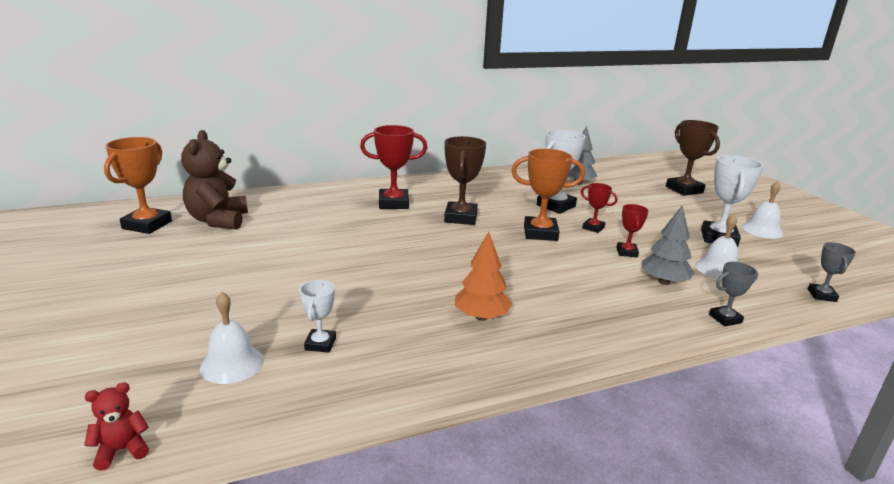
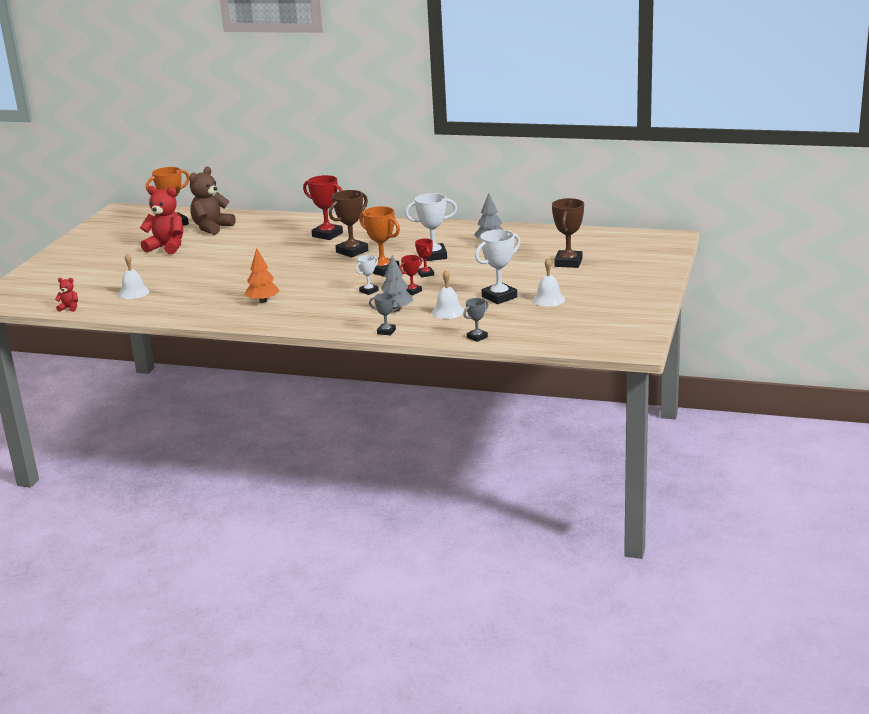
camera: 40 degrees right, 0 degrees up
white trophy [300,280,336,353] -> white trophy moved to [356,255,379,295]
none -> red teddy bear [140,186,183,254]

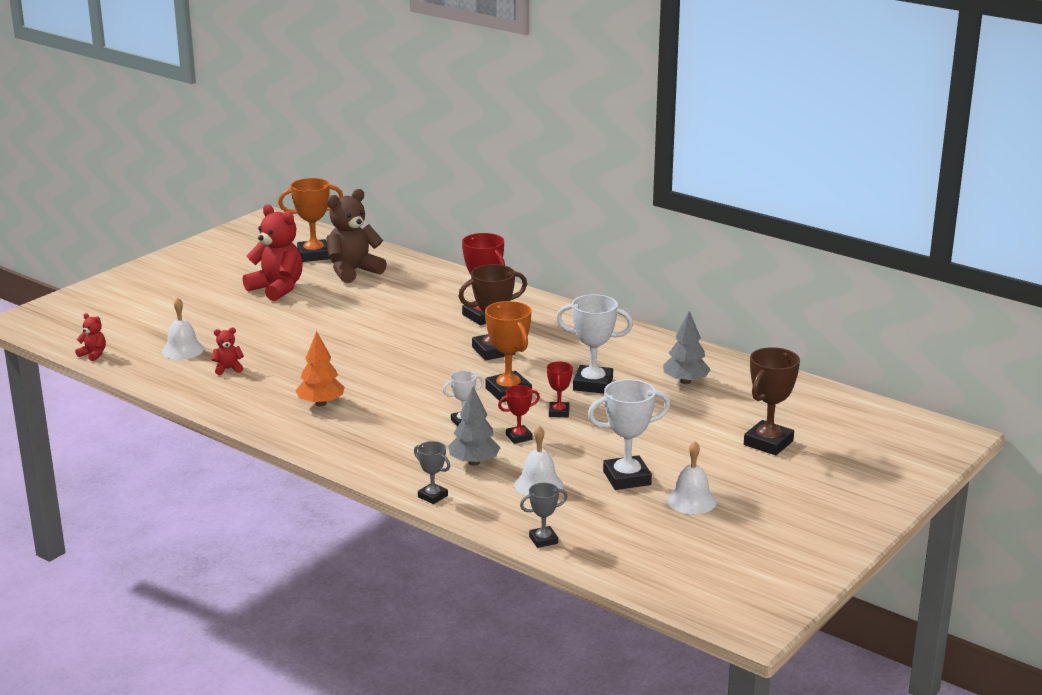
camera: 20 degrees right, 0 degrees up
none -> red teddy bear [211,328,244,375]

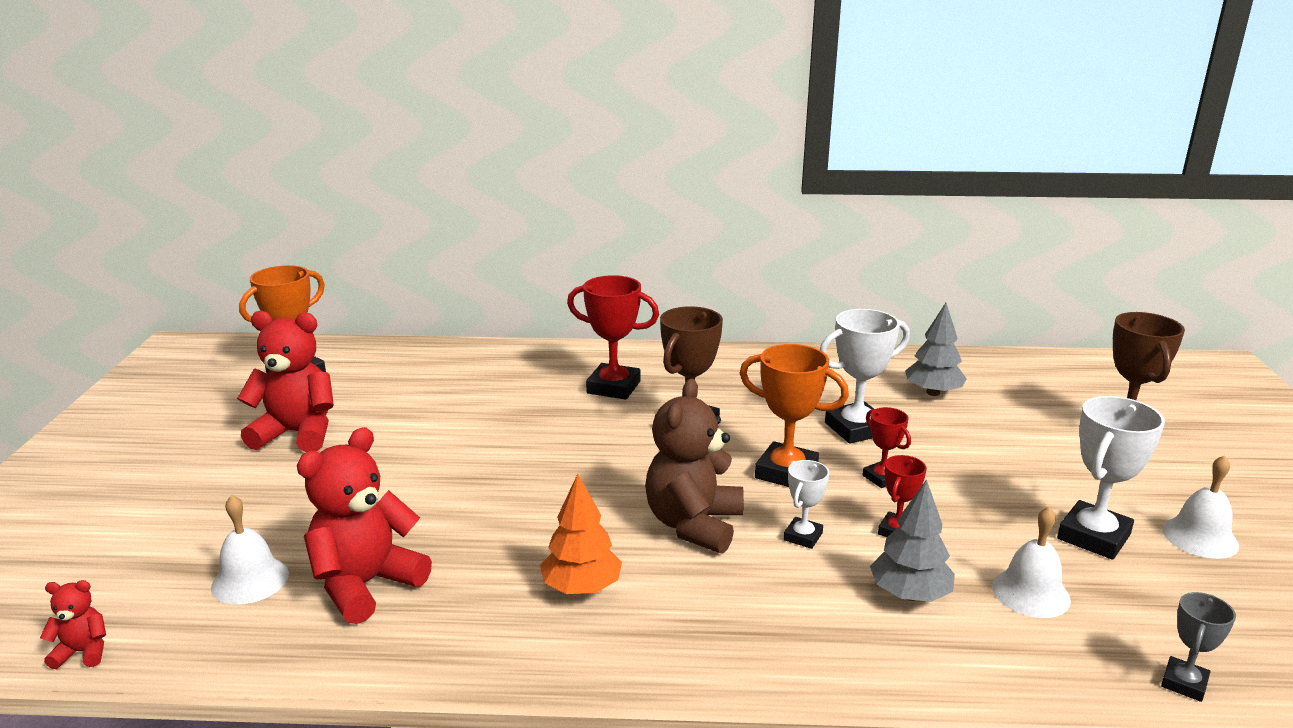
camera: 35 degrees left, 0 degrees up
red teddy bear [211,328,244,375] -> red teddy bear [297,427,432,624], size x2.16
brown teddy bear [326,189,387,283] -> brown teddy bear moved to [645,379,744,554]
grey trophy [414,441,450,504] -> none

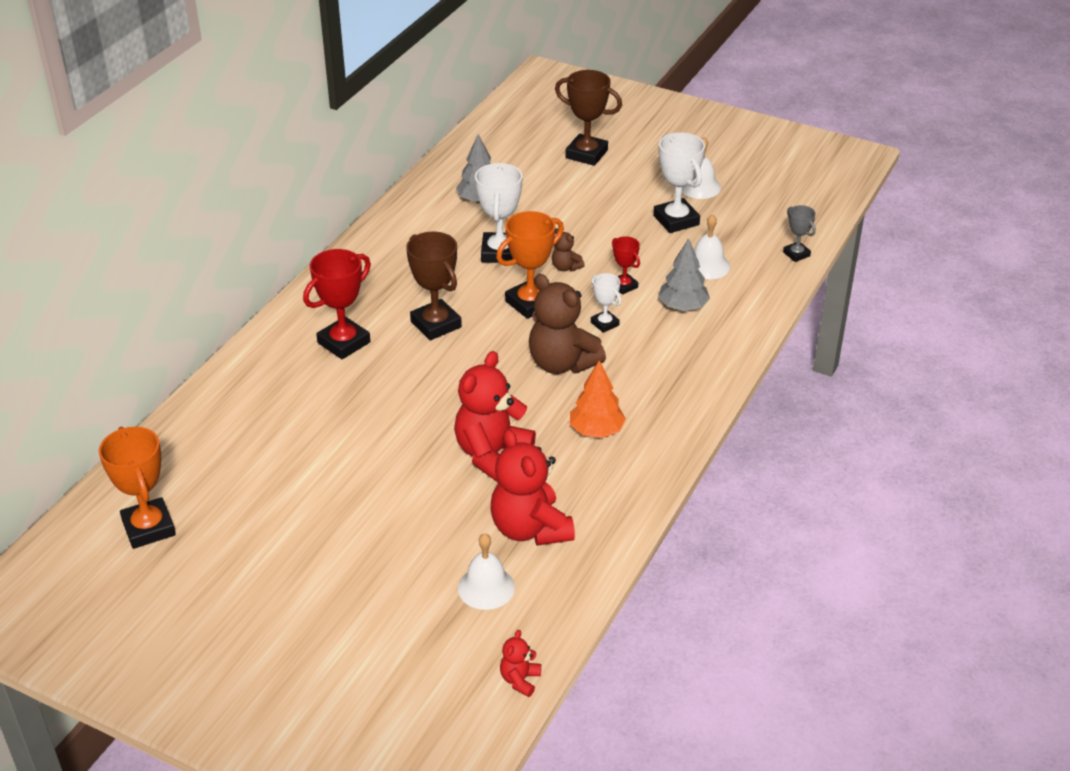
camera: 65 degrees left, 15 degrees up
red teddy bear [237,311,334,452] -> red teddy bear moved to [454,351,536,483]
red trophy [863,407,911,488] -> brown teddy bear [552,228,585,272]

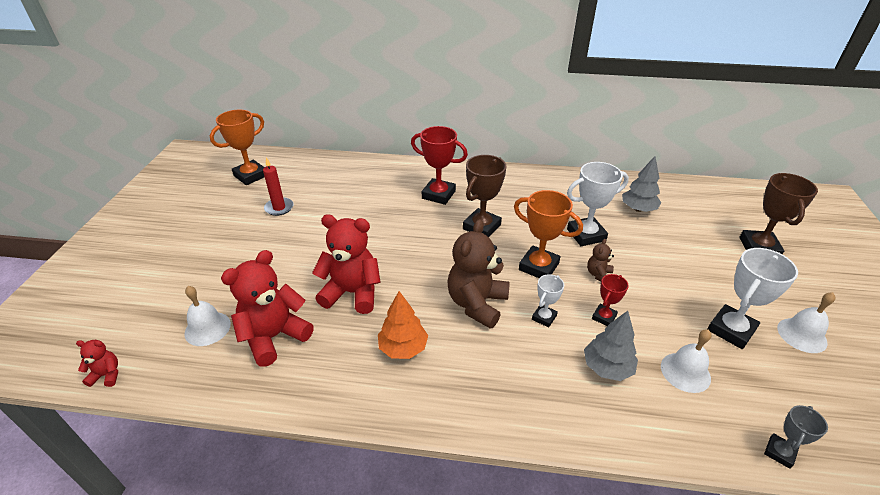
camera: 70 degrees right, 0 degrees up
none -> red candle [263,157,294,216]

